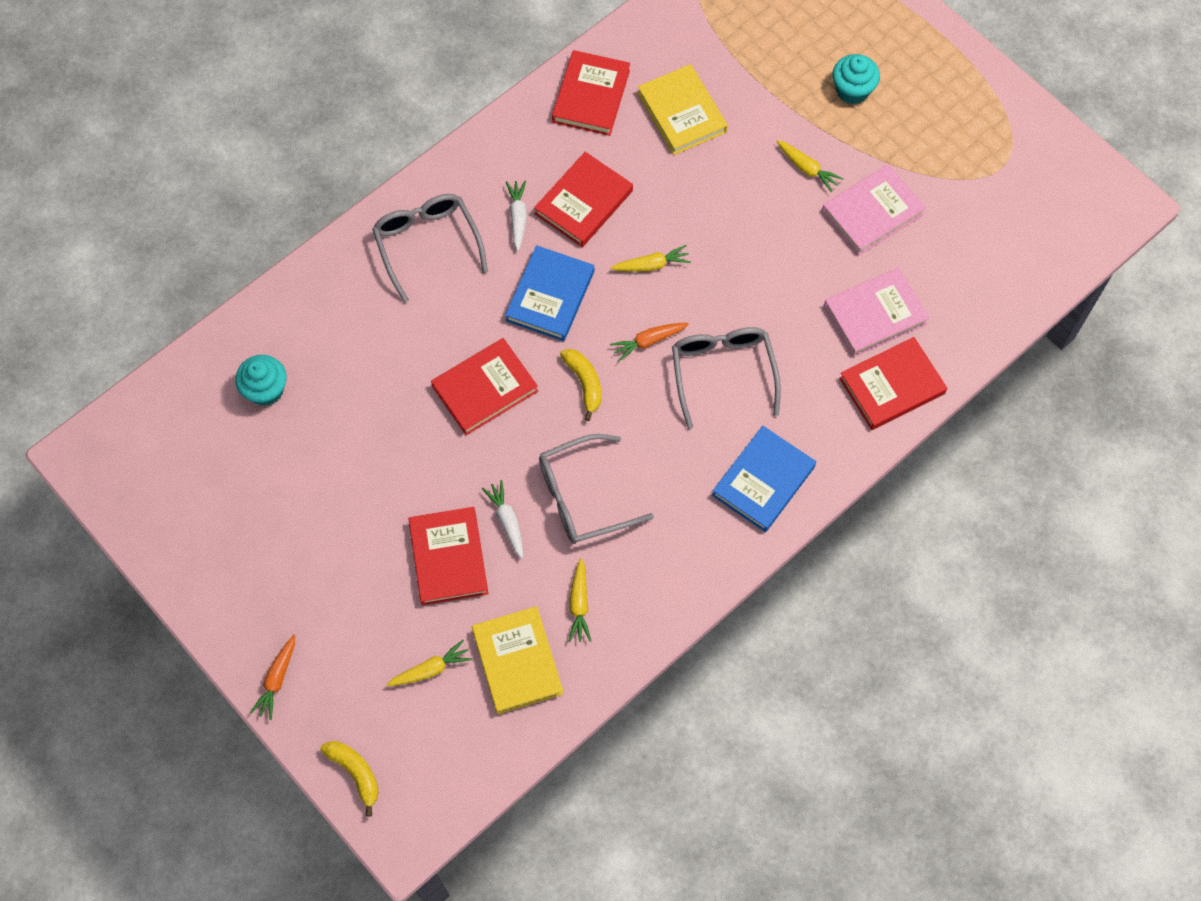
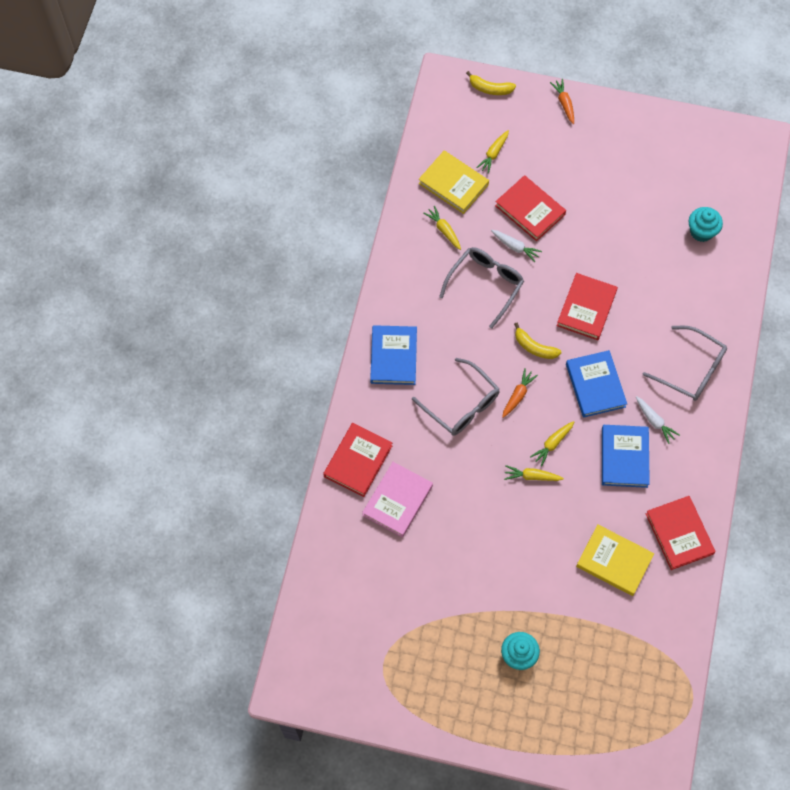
camera: 145 degrees right, 0 degrees up
red book [534,152,633,247] -> blue book [602,425,650,488]
yellow carrot [776,140,844,192] -> yellow carrot moved to [504,465,564,481]
pink book [822,165,926,255] -> none

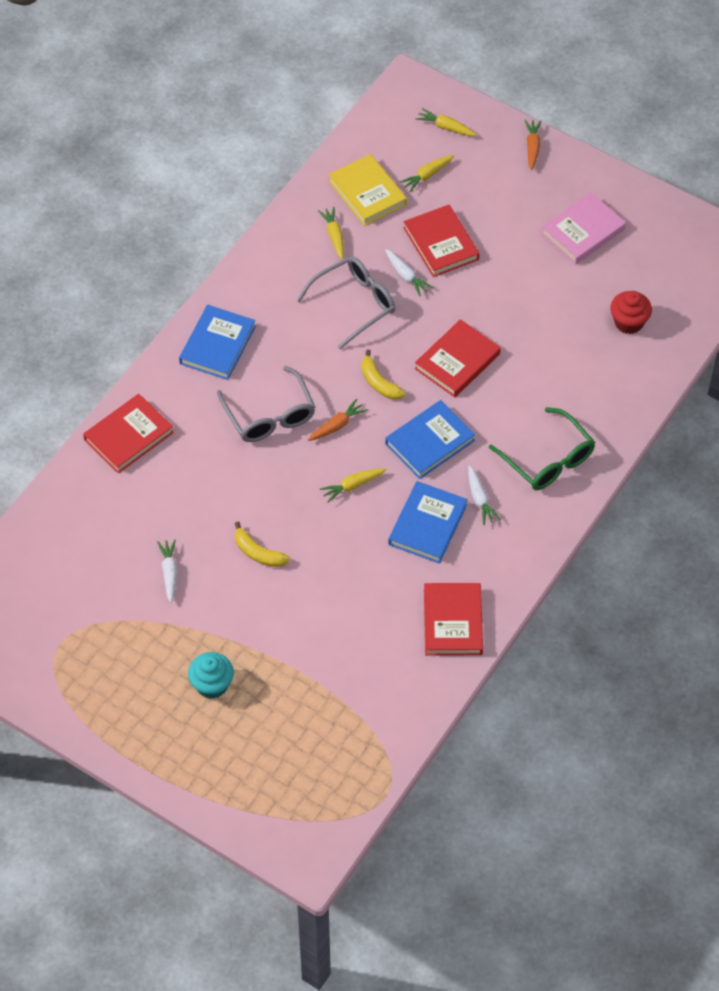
camera: 20 degrees right, 10 degrees down
pink book [362,462,433,537] -> pink book moved to [541,193,626,264]
yellow banana [466,71,516,95] -> yellow banana moved to [235,522,290,567]
yellow carrot [504,465,564,481] -> yellow carrot moved to [416,108,476,136]
blue book [566,350,627,418] -> blue book turned 45 degrees clockwise [385,400,475,479]
yellow book [576,525,654,596] -> none
grey glasses [643,326,727,401] -> green glasses [489,407,595,490]
turquoise cupcake [689,207,723,242] -> red cupcake [610,291,652,334]
none -> white carrot [157,539,178,603]

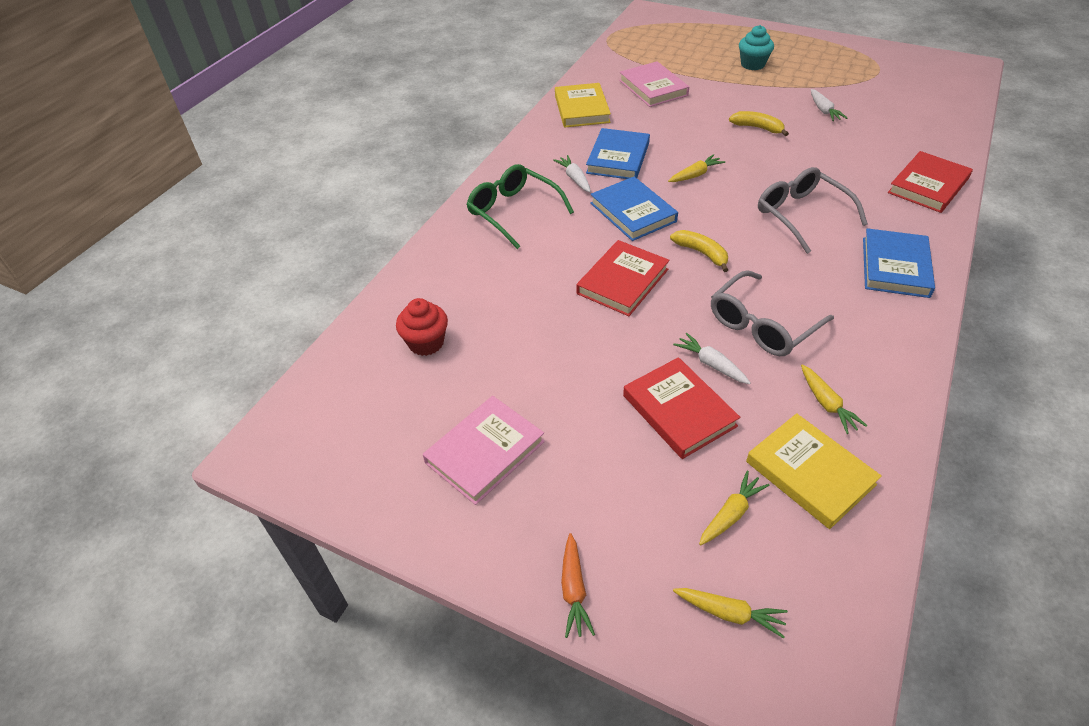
camera: 175 degrees right, 10 degrees down
orange carrot [308,399,368,441] -> none
blue book [385,400,475,479] -> blue book turned 75 degrees counterclockwise [590,177,678,241]
red book [424,583,483,656] -> yellow book [555,83,611,128]
none -> pink book [619,61,689,107]

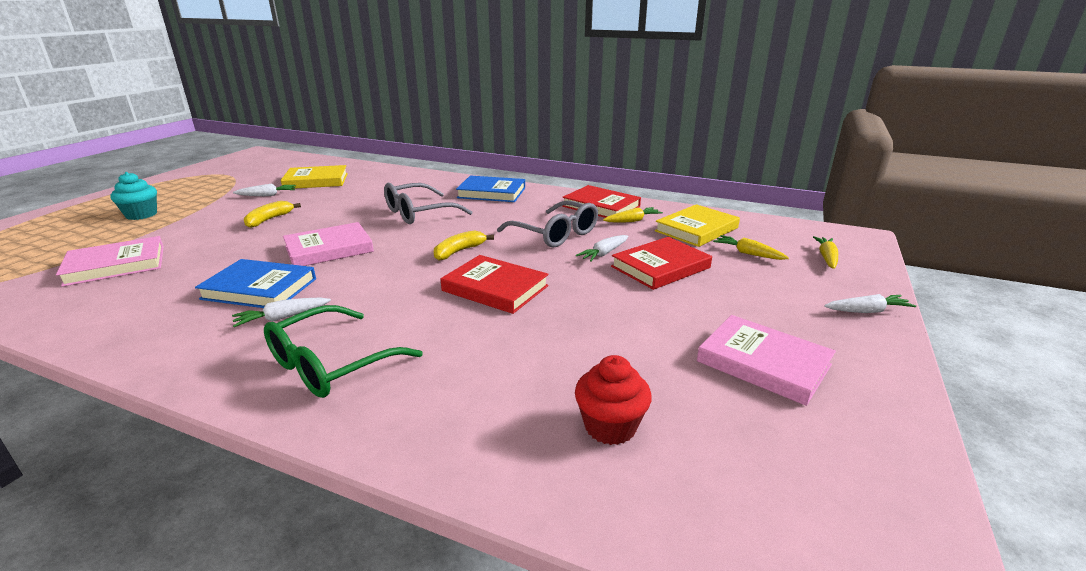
camera: 95 degrees left, 20 degrees down
yellow book [555,83,611,128] -> yellow book moved to [281,165,348,189]
orange carrot [561,533,595,638] -> white carrot [824,294,916,313]
blue book [590,177,678,241] -> none
yellow carrot [668,154,725,182] -> pink book [283,222,374,266]
red book [888,151,973,213] -> red book moved to [562,185,641,218]

